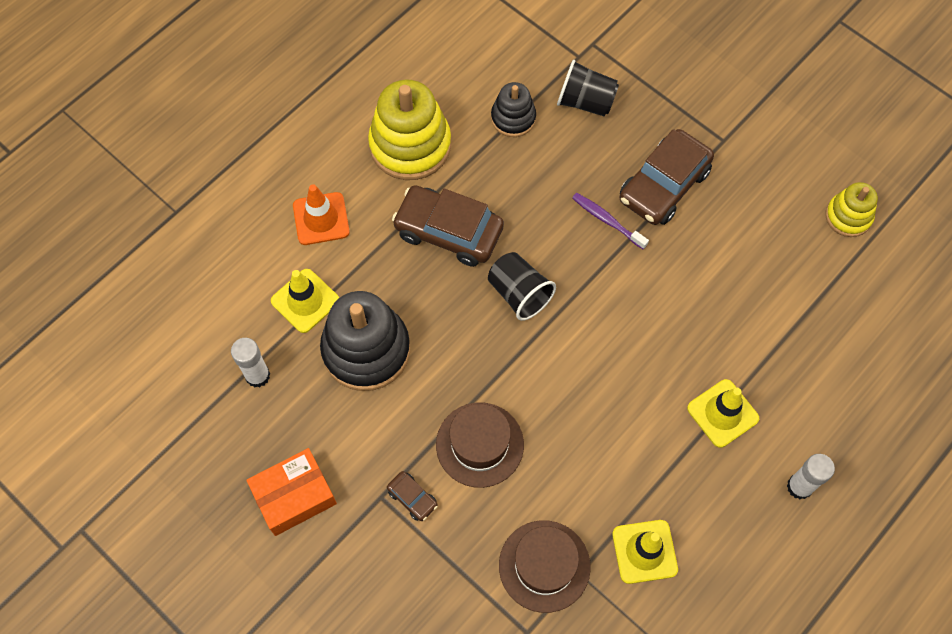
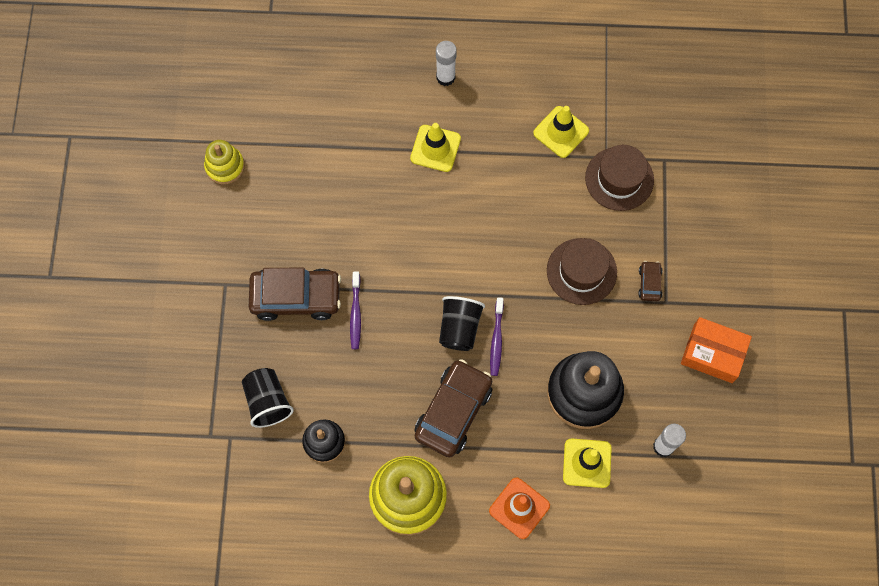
camera: 130 degrees left, 5 degrees up
brown car [392,185,504,267] -> brown car turned 135 degrees counterclockwise [415,359,492,457]
none -> purple toothbrush [490,297,504,376]

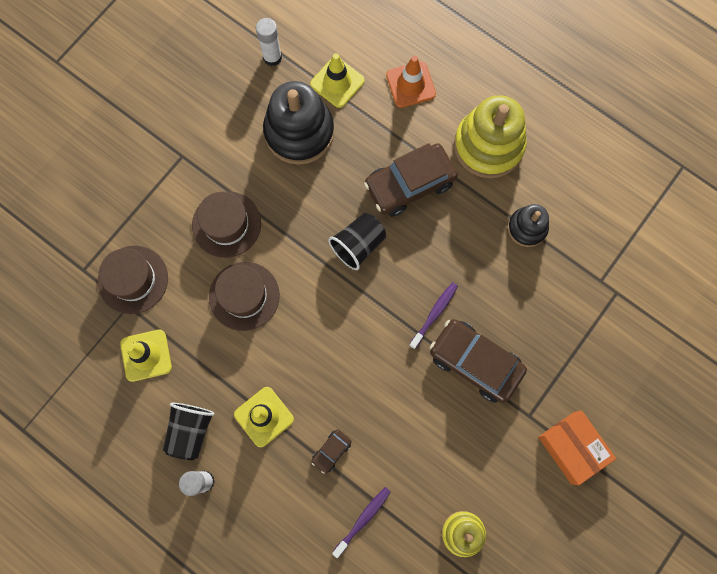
camera: 145 degrees left, 5 degrees up
black cup [242,368,294,428] -> black cup moved to [163,403,215,460]
purple toothbrush [490,297,504,376] -> purple toothbrush moved to [332,487,391,558]
brown car [638,261,663,301] -> brown car moved to [311,429,352,474]
orange box [681,317,752,383] -> orange box moved to [538,410,616,485]
none -> brown hat [209,262,280,331]

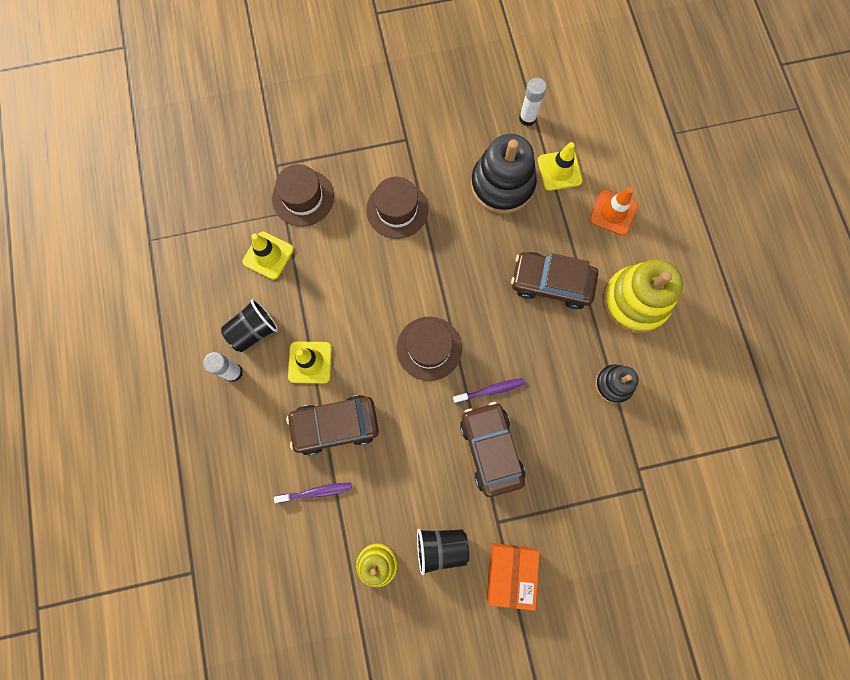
camera: 40 degrees right, 0 degrees up
brown hat [209,262,280,331] -> brown hat moved to [397,317,462,381]
brown car [311,429,352,474] -> brown car [286,395,379,456], size x2.21
black cup [328,213,386,270] -> black cup moved to [417,529,469,575]

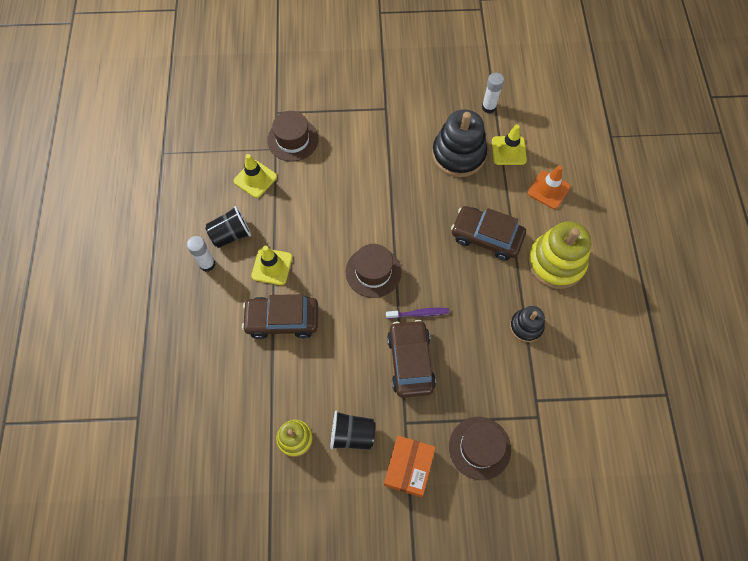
camera: 10 degrees right, 10 degrees down
purple toothbrush [274,483,352,503] -> none
brown hat [366,177,428,239] -> brown hat moved to [449,417,511,480]

